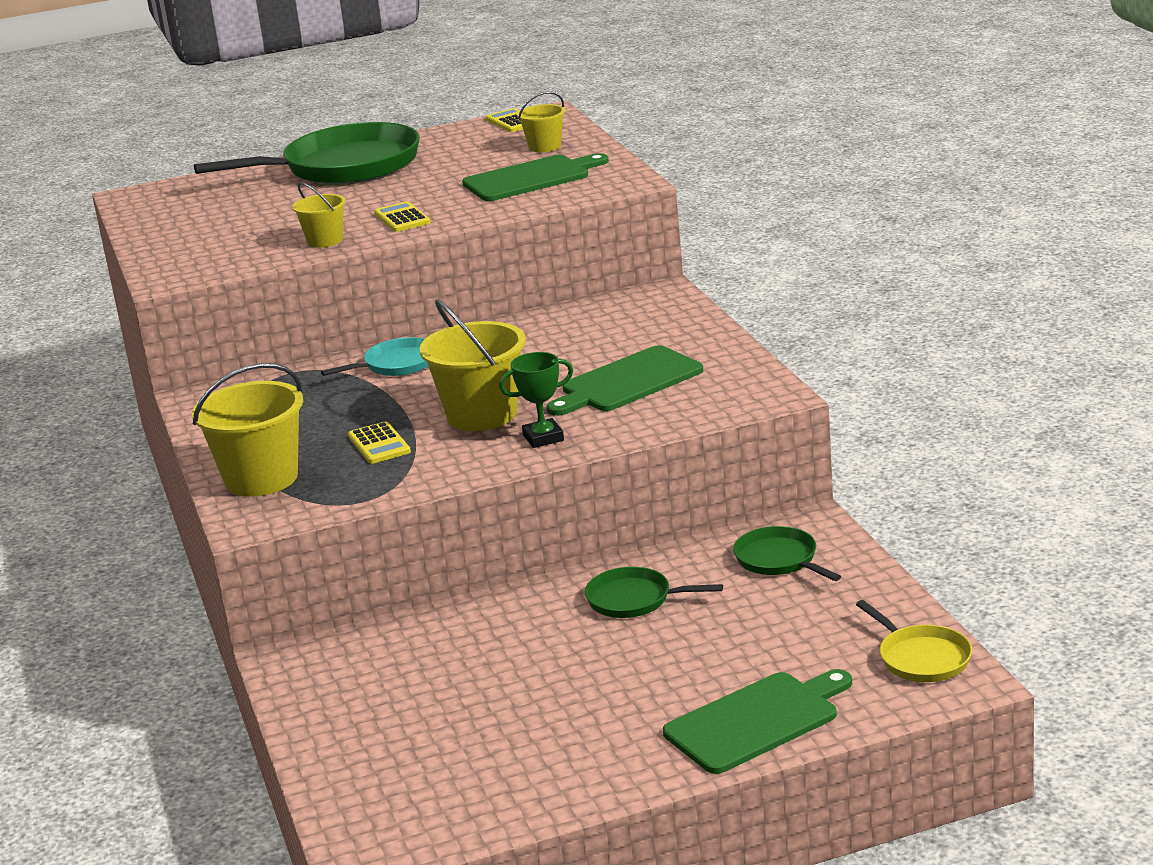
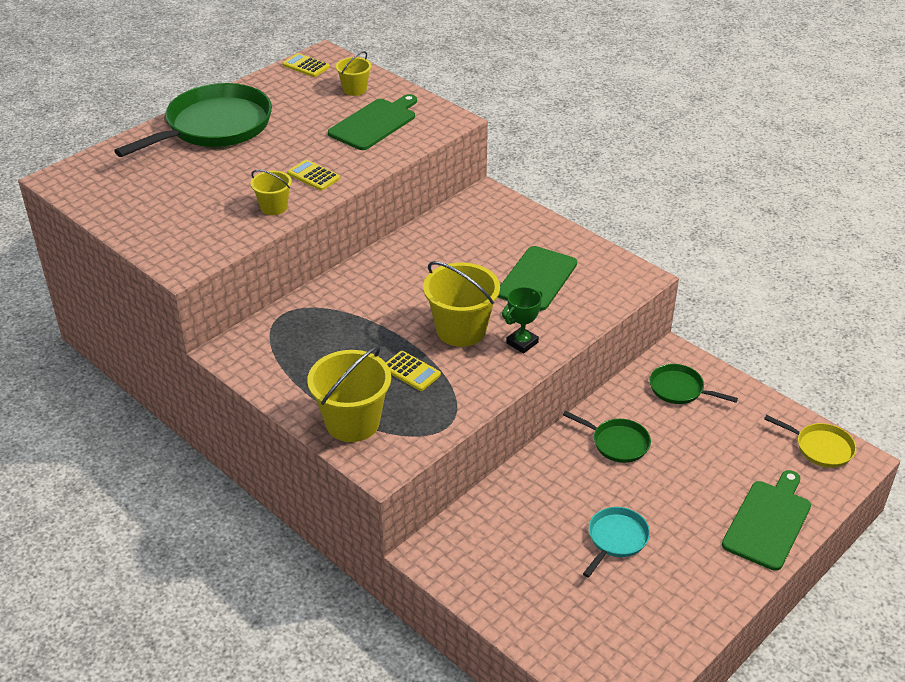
camera: 30 degrees left, 15 degrees up
turquoise pan [321,337,428,376] -> turquoise pan moved to [583,507,650,578]
green pan [585,567,723,618] -> green pan turned 135 degrees counterclockwise [563,411,651,463]

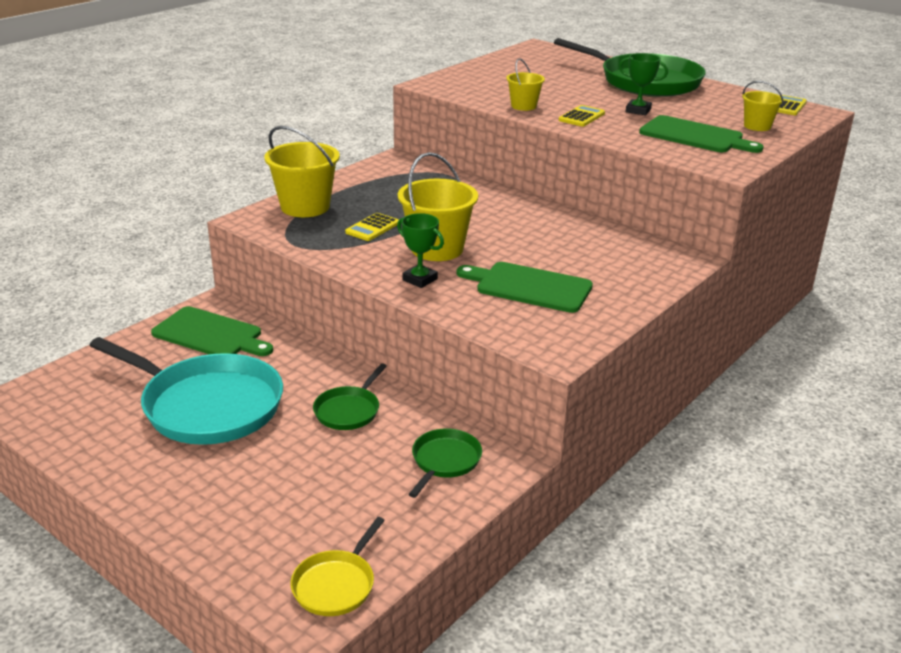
camera: 85 degrees right, 10 degrees down
turquoise pan [583,507,650,578] -> turquoise pan [89,337,283,445], size x2.10
green cutting board [722,470,811,571] -> green cutting board moved to [151,306,273,356]
none -> green trophy [619,53,668,115]

